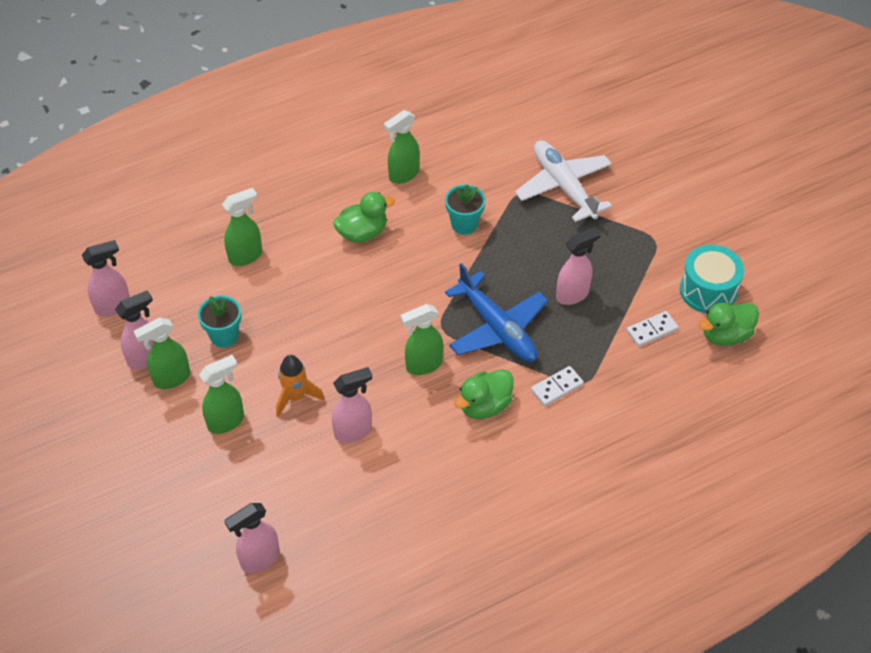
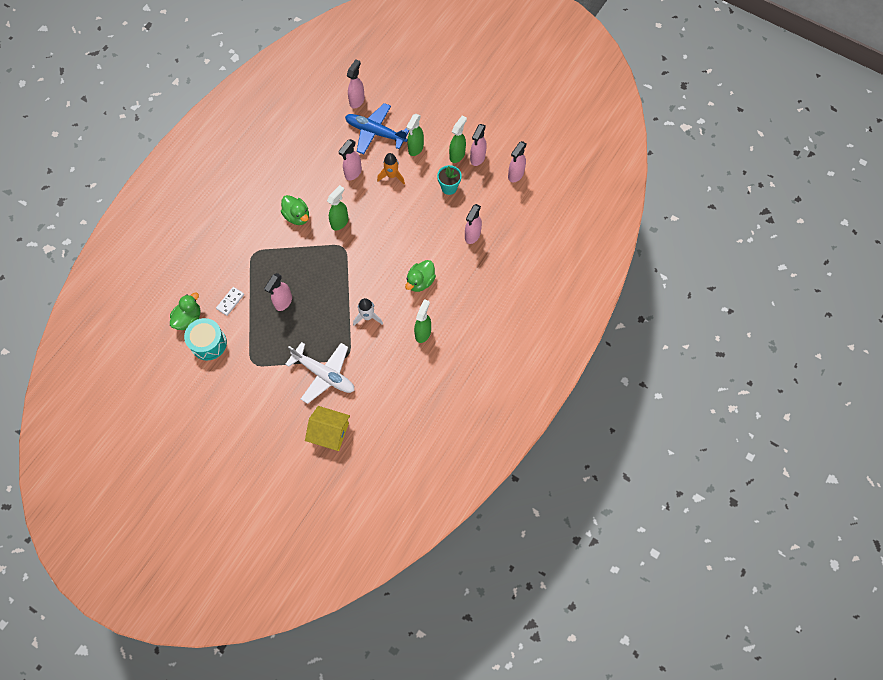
camera: 150 degrees right, 15 degrees up
green spray bottle [222,188,262,266] -> pink spray bottle [465,204,482,244]
turquoise flower pot [445,184,485,235] -> white rocket [353,298,383,326]
blue plane [445,263,548,362] -> blue plane moved to [345,103,410,154]
green duck [454,369,514,419] -> green duck turned 120 degrees clockwise [281,195,309,225]
white domino [531,366,584,406] -> none
none -> yellow house [305,406,350,451]

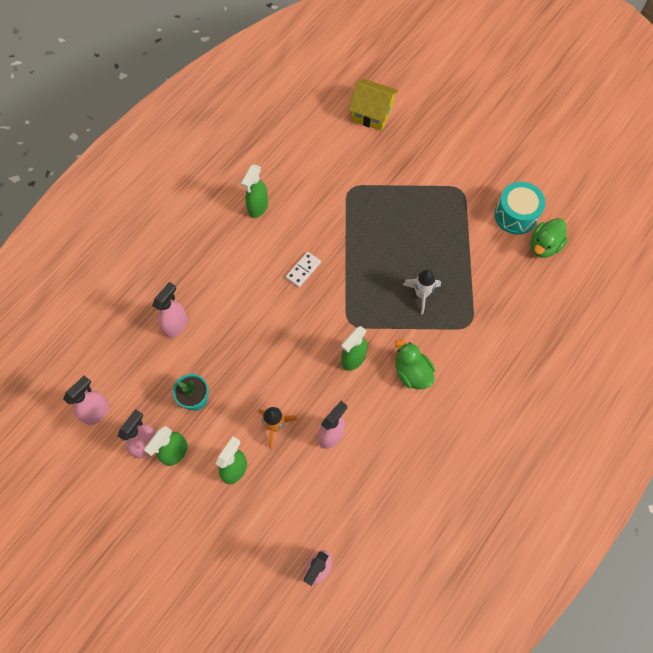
camera: 175 degrees left, 0 degrees up
white domino [216,287,244,316] -> white domino moved to [285,252,321,287]
pink spray bottle [264,273,292,311] -> none
white plane [285,342,354,404] -> none
blue plane [345,103,410,154] -> none
white rocket [353,298,383,326] -> white rocket moved to [403,270,441,315]
green duck [405,260,436,292] -> none

